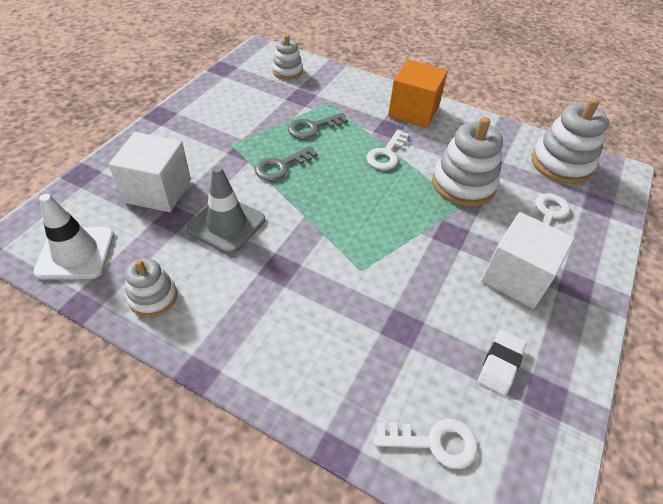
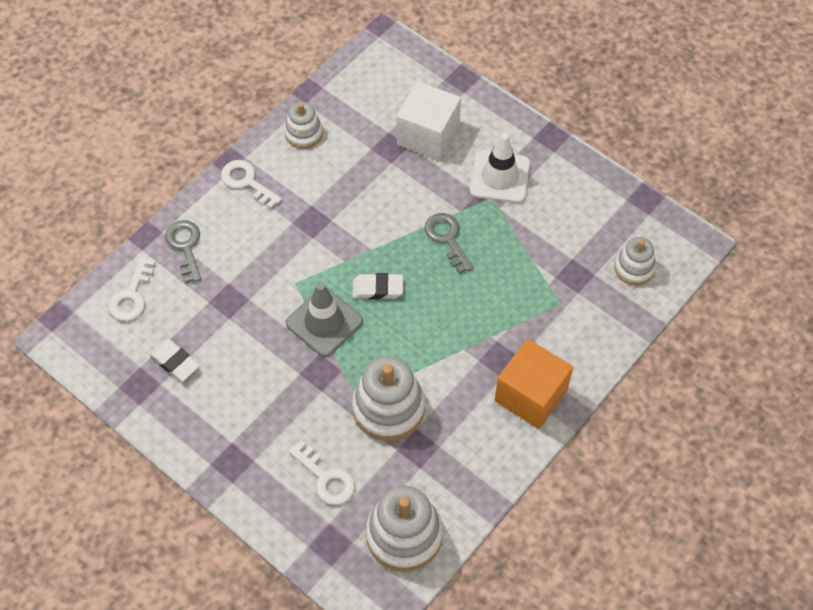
camera: 105 degrees right, 10 degrees up
white traffic cone [33,194,114,279] -> white traffic cone moved to [470,133,530,203]
grey traffic cone [187,166,265,254] -> grey traffic cone moved to [286,282,363,357]
grey key [288,113,348,139] -> grey key moved to [165,220,201,283]
white key [366,129,409,170] -> white key moved to [221,160,282,209]
white cube [481,212,575,308] -> none
none -> white eraser [352,273,403,299]

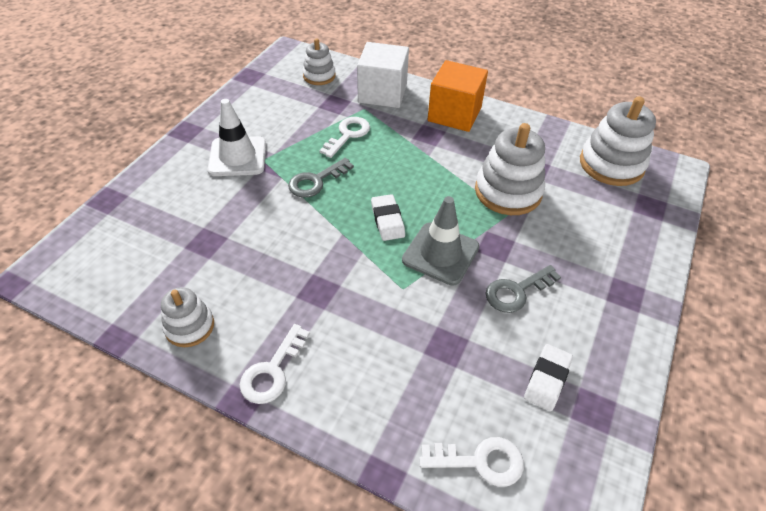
camera: 105 degrees left, 10 degrees down
grey key [165,220,201,283] -> grey key moved to [485,265,561,313]
white key [288,440,355,505] -> white key moved to [320,117,370,158]
white cube [397,81,461,161] -> white cube moved to [357,42,409,108]

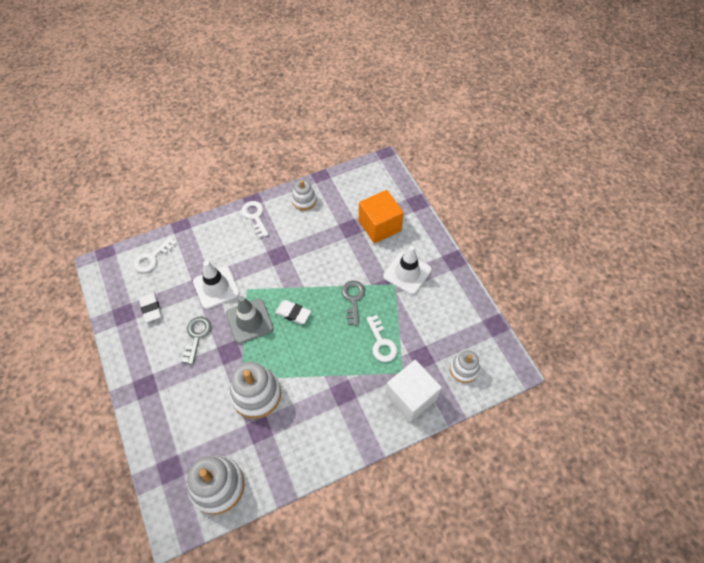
camera: 130 degrees right, 10 degrees up
orange cube [428,60,488,132] -> orange cube moved to [359,190,404,244]
none -> white traffic cone [193,261,240,309]

